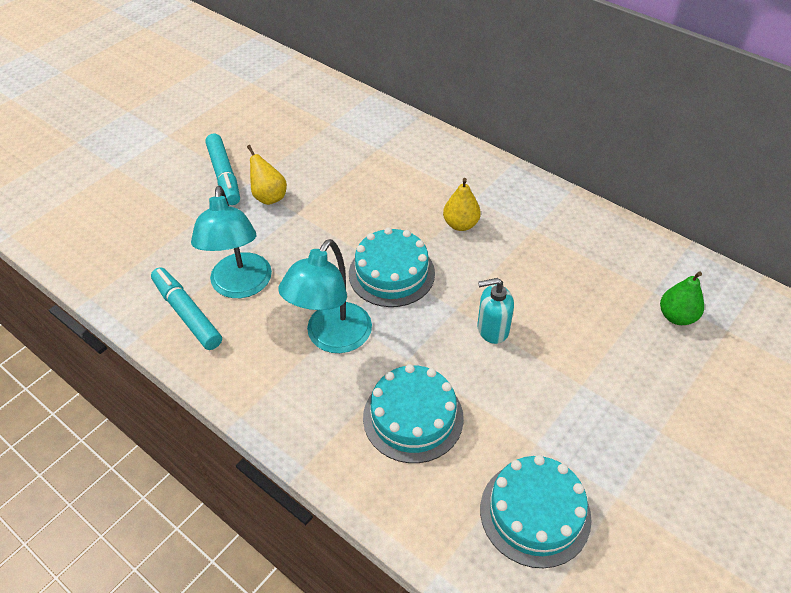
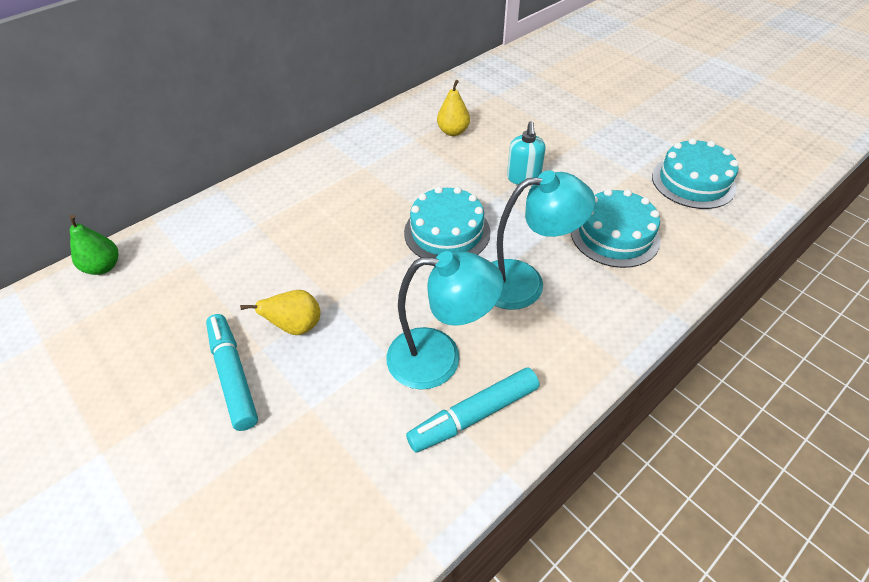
camera: 80 degrees left, 0 degrees up
turquoise marker [205,134,240,205] -> turquoise marker turned 105 degrees counterclockwise [206,314,258,431]
turquoise lamp [278,239,372,353] -> turquoise lamp turned 45 degrees counterclockwise [492,170,595,310]
yellow pear [443,178,481,231] -> yellow pear moved to [437,80,470,136]
green pear [660,271,704,325] -> green pear moved to [70,215,119,275]

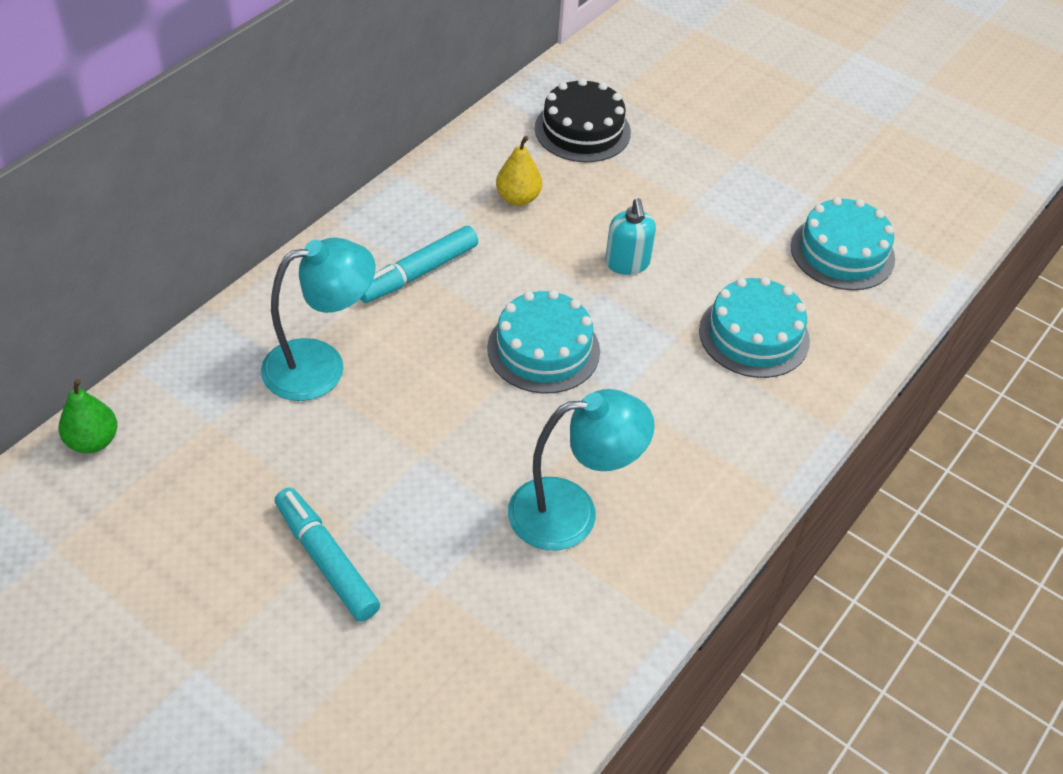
camera: 15 degrees left, 0 degrees up
yellow pear [240,290,321,335] -> none
turquoise marker [406,368,539,453] -> turquoise marker moved to [360,226,478,303]
turquoise lamp [492,170,595,310] -> turquoise lamp moved to [261,238,376,401]
none -> black cake [535,78,631,162]

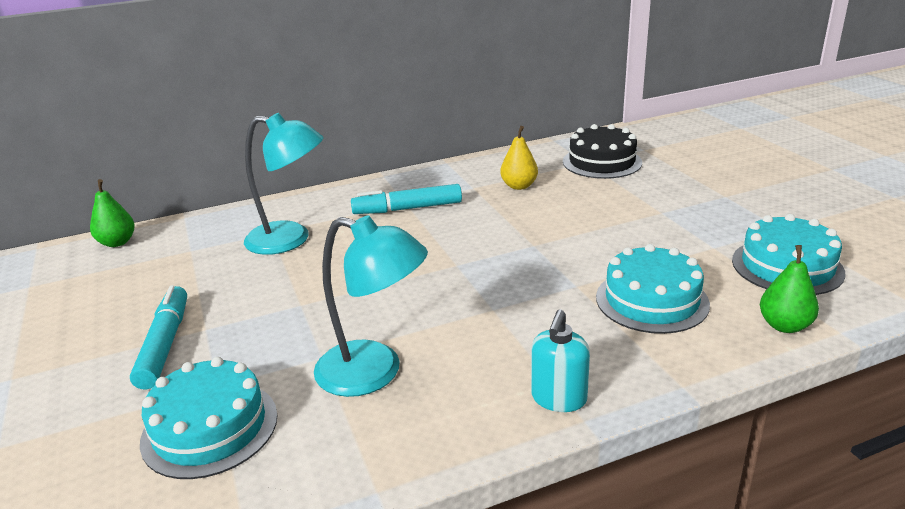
camera: 35 degrees right, 20 degrees down
turquoise cake [487,290,600,394] -> turquoise cake moved to [140,357,277,479]
turquoise soap dispenser [605,198,656,275] -> turquoise soap dispenser moved to [531,309,590,412]
none -> green pear [760,245,819,333]

